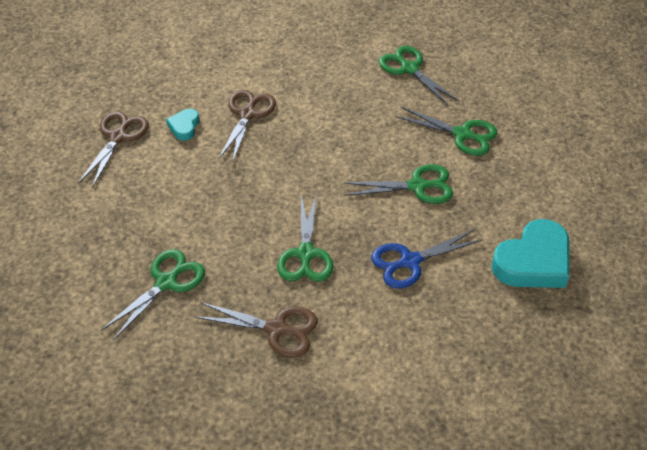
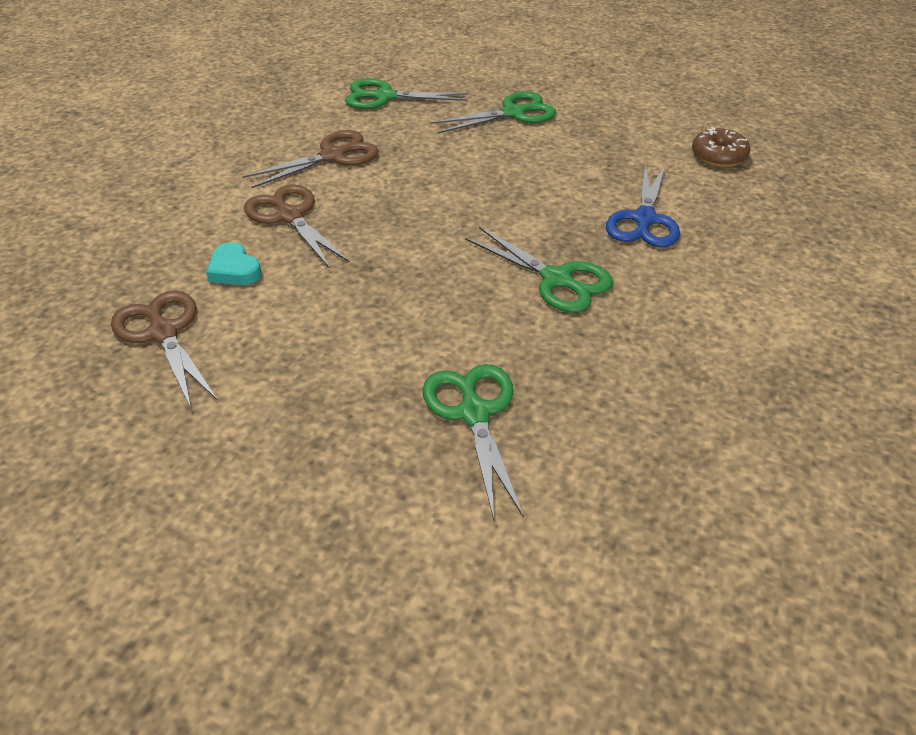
camera: 50 degrees left, 5 degrees down
brown scissors [195,302,318,358] -> brown scissors moved to [243,130,379,188]
green scissors [343,164,453,204] -> none
turquoise heart [491,219,569,288] -> brown donut [692,127,751,167]

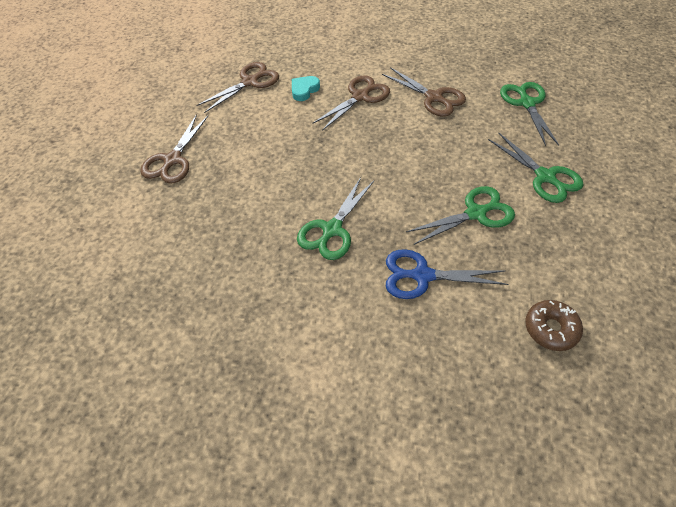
camera: 80 degrees right, 10 degrees up
green scissors [422,364,524,519] -> green scissors moved to [406,186,515,245]
none -> brown scissors [140,114,208,184]

